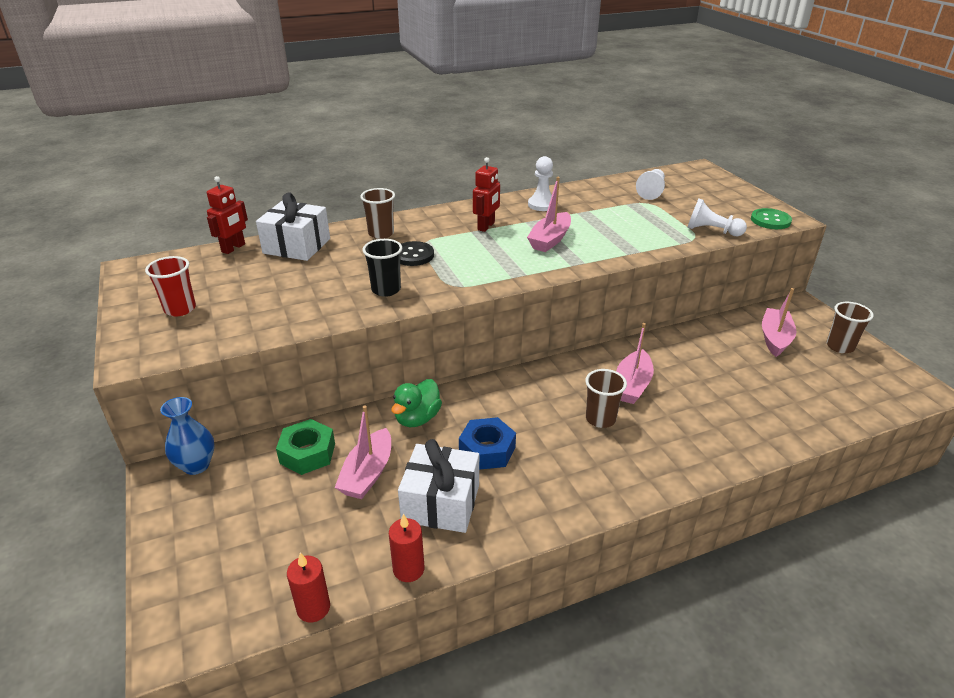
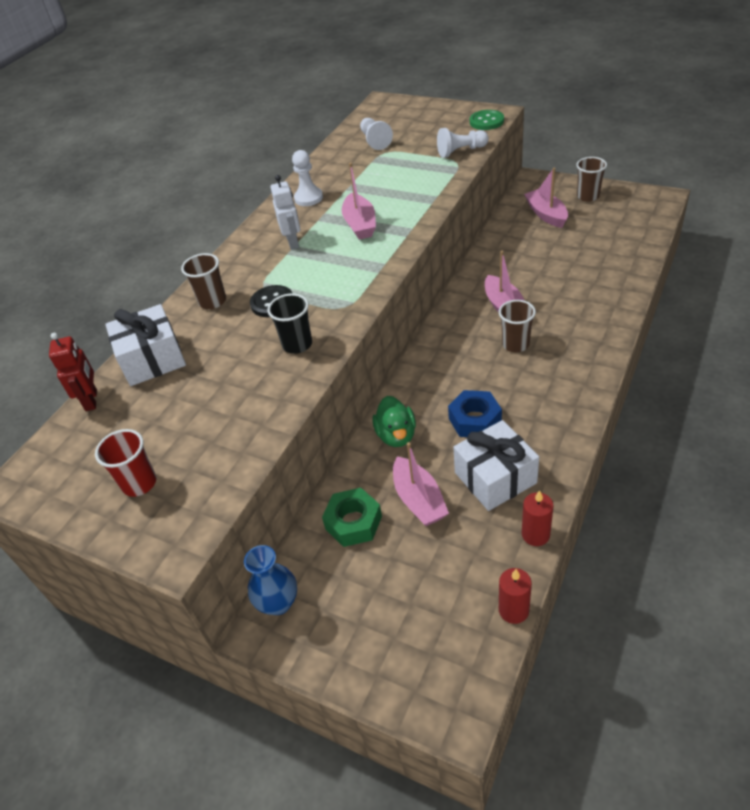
camera: 35 degrees left, 10 degrees up
red robot [473,157,500,232] -> white robot [270,175,301,250]

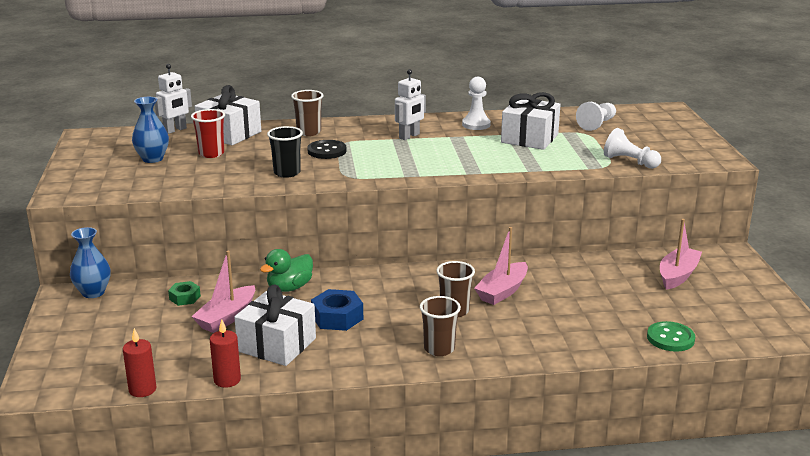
camera: 50 degrees right, 20 degrees down
red robot [49,333,97,411] -> white robot [155,64,192,134]
red cup [95,429,156,497] -> red cup moved to [191,109,225,158]
green nut [322,488,382,547] -> green nut [168,281,201,306], size x0.61
pink boat [342,163,376,240] -> none
green button [470,110,504,130] -> green button moved to [647,321,695,352]
brown cup [576,157,607,202] -> brown cup moved to [420,296,461,356]
none -> blue vase [132,97,169,163]
none -> white gift [501,92,561,150]

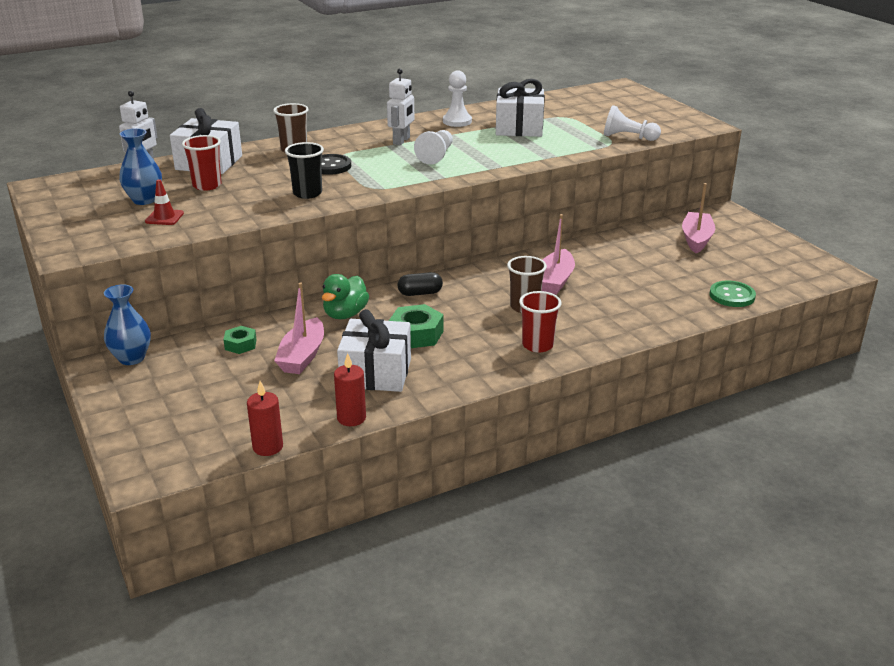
camera: 20 degrees left, 5 degrees up
blue nut [311,289,363,331] -> green nut [389,304,444,348]
brown cup [420,296,461,356] -> red cup [519,291,561,353]
white pawn [576,102,616,131] -> white pawn moved to [414,130,453,165]
none -> red traffic cone [145,179,184,225]
none -> black capsule [398,272,443,296]

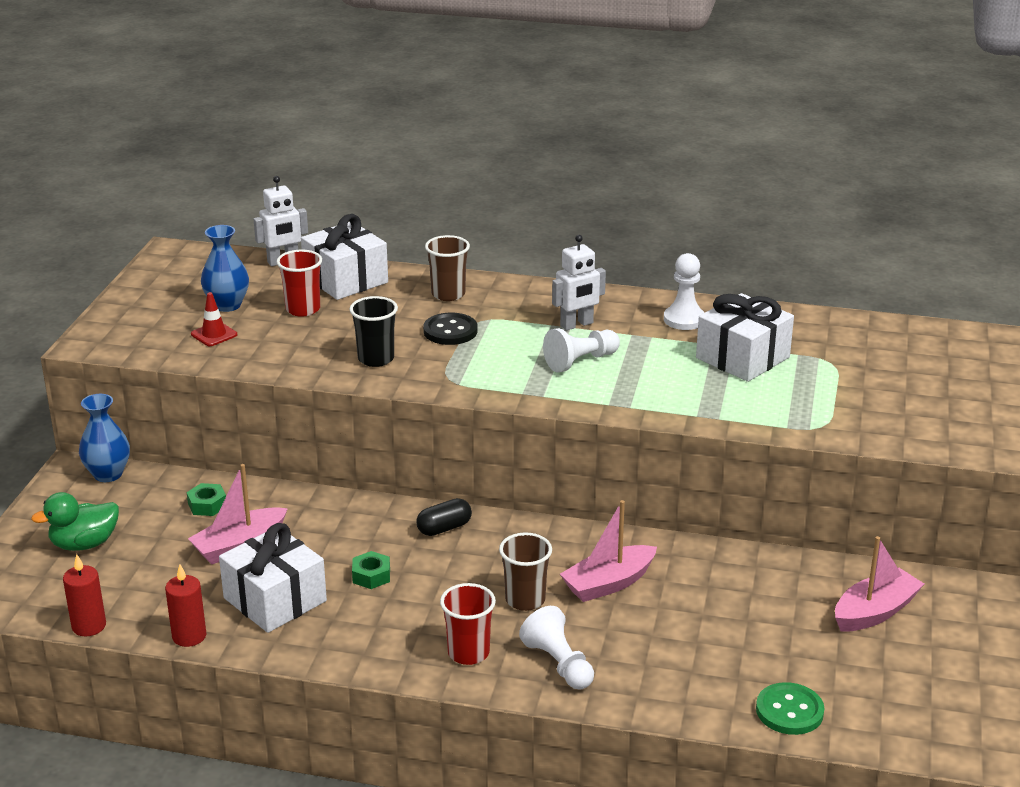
camera: 40 degrees right, 0 degrees up
green duck [322,274,369,319] -> green duck moved to [31,492,119,551]
green nut [389,304,444,348] -> green nut [352,551,390,589], size x0.61
black capsule [398,272,443,296] -> black capsule turned 60 degrees counterclockwise [416,498,472,536]
white pawn [604,105,661,141] -> white pawn moved to [519,606,594,690]

